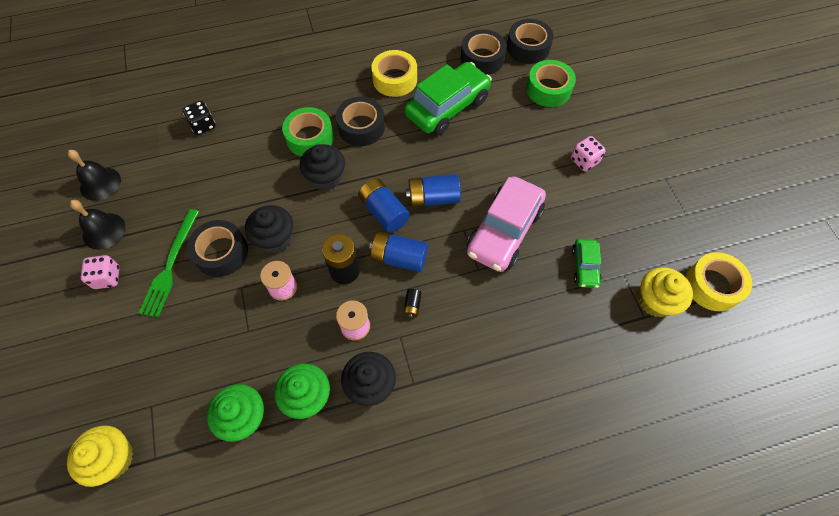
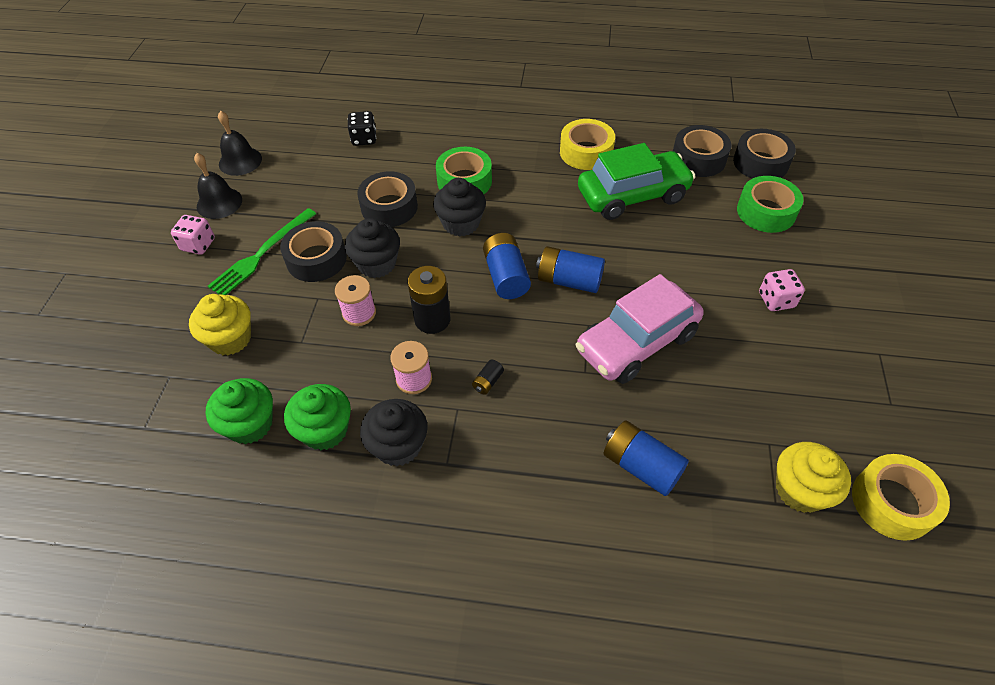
camera: 25 degrees right, 10 degrees down
yellow cupcake [67,425,133,487] -> yellow cupcake moved to [189,294,251,355]
black tape [336,97,385,146] -> black tape moved to [357,171,418,227]
blue battery [369,232,428,272] -> blue battery moved to [603,420,689,496]
green car [572,239,602,288] -> none

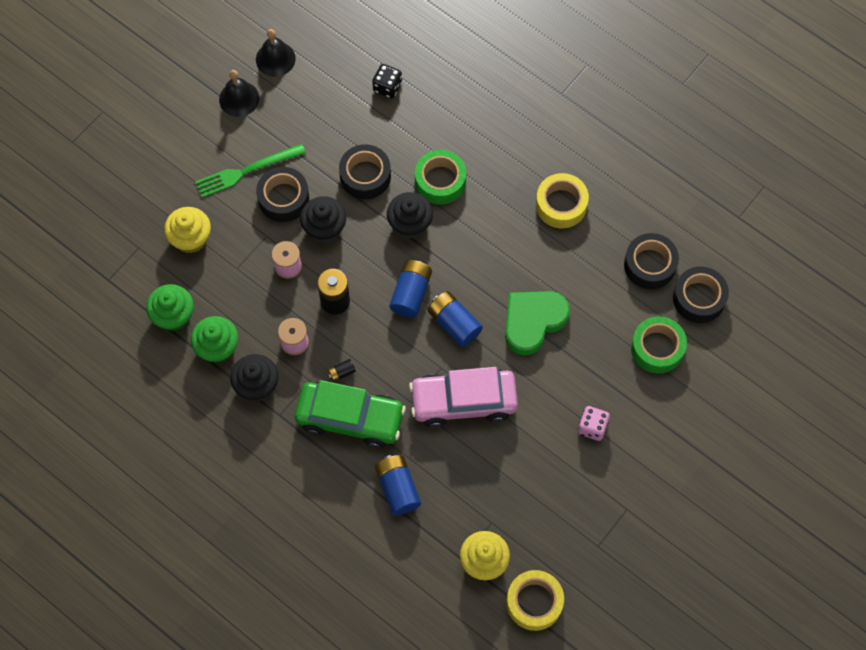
camera: 30 degrees right, 15 degrees up
pink dice [171,215,215,254] -> none
green car [578,143,695,220] -> green car moved to [295,380,406,448]
none -> green heart [505,291,570,355]

